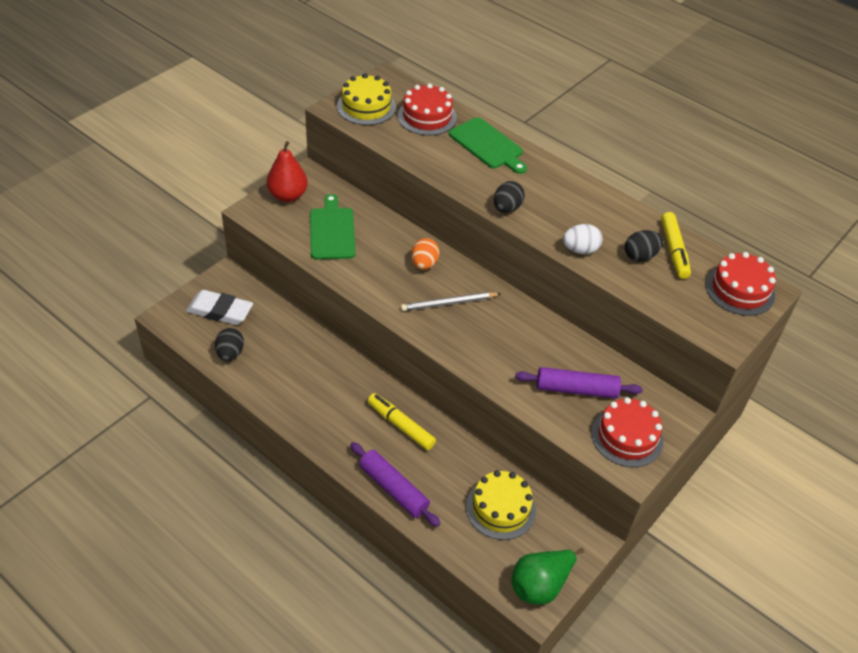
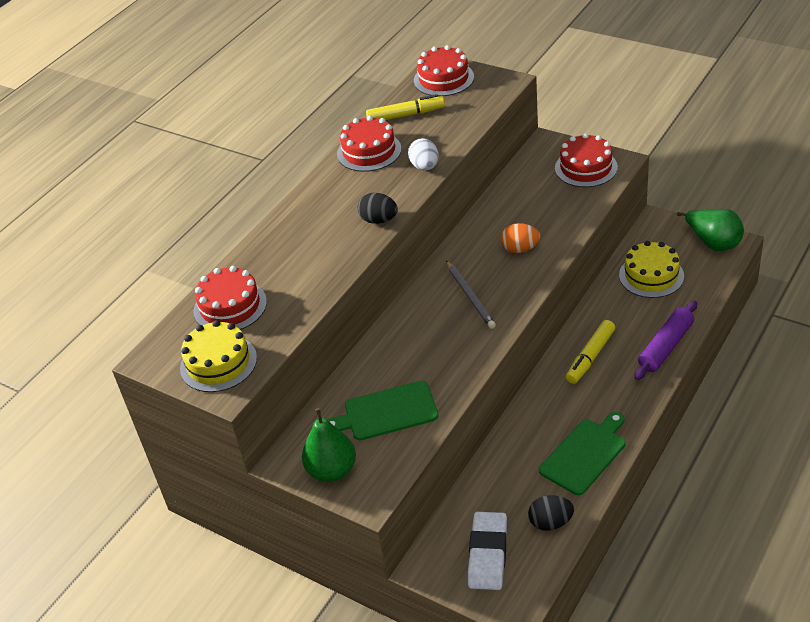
camera: 90 degrees left, 5 degrees down
red pear [267,141,308,202] -> green pear [302,408,356,482]
orange egg [411,238,440,270] -> orange egg moved to [501,223,540,253]
green cutting board [449,117,527,174] -> green cutting board moved to [539,412,626,495]
purple rolling pin [515,367,643,399] -> none
black egg [625,230,663,262] -> none
none -> red cake [337,115,402,172]

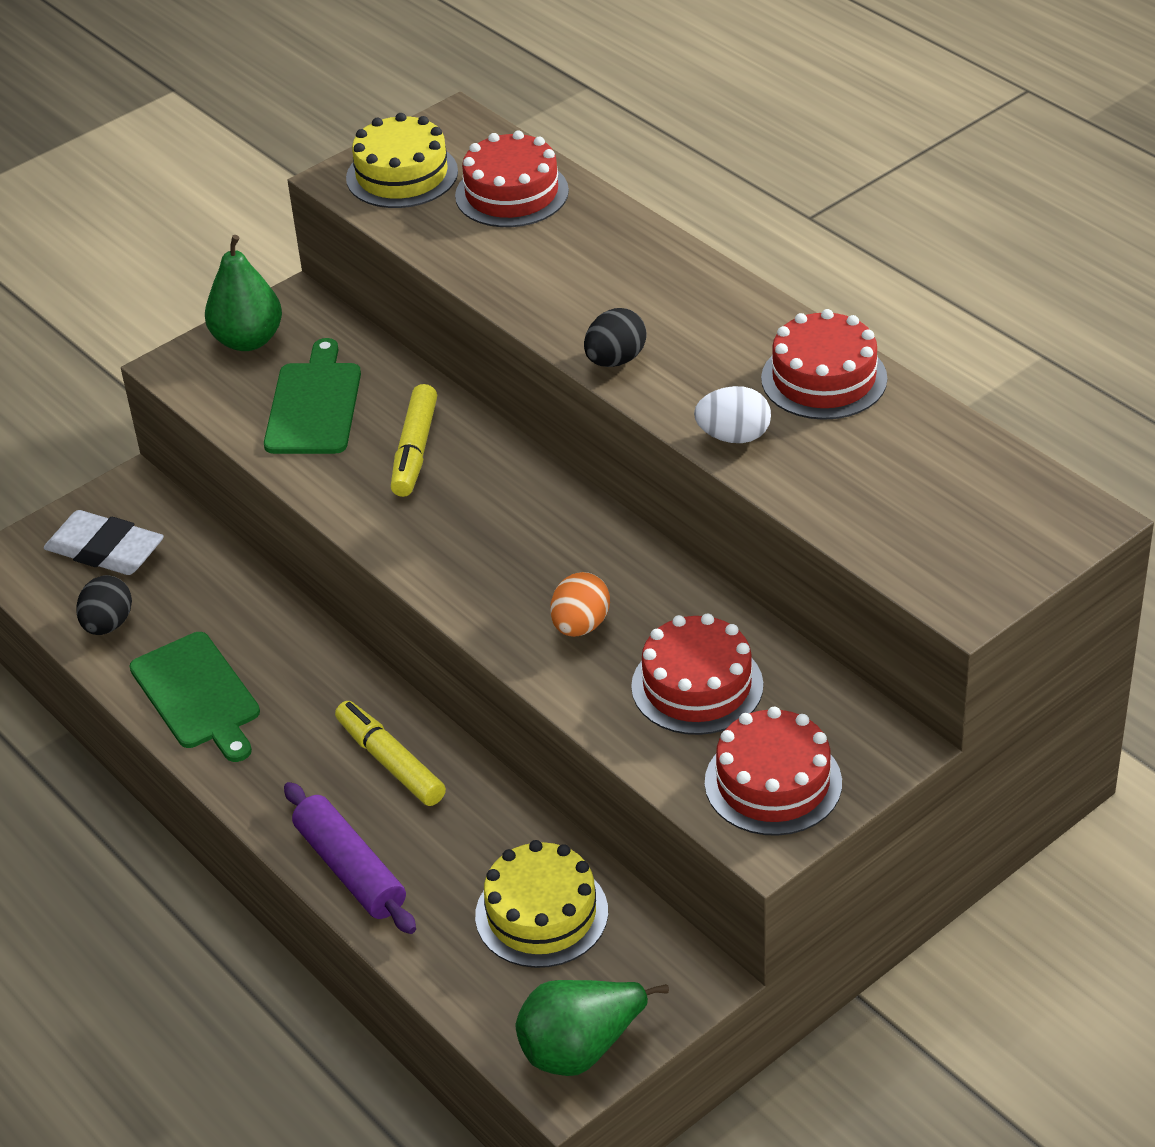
camera: 105 degrees right, 0 degrees up
yellow marker [366,94,445,120] -> yellow marker moved to [391,384,437,497]
red cake [414,45,474,96] -> red cake moved to [631,614,763,735]
grey pencil [446,260,496,329] -> none

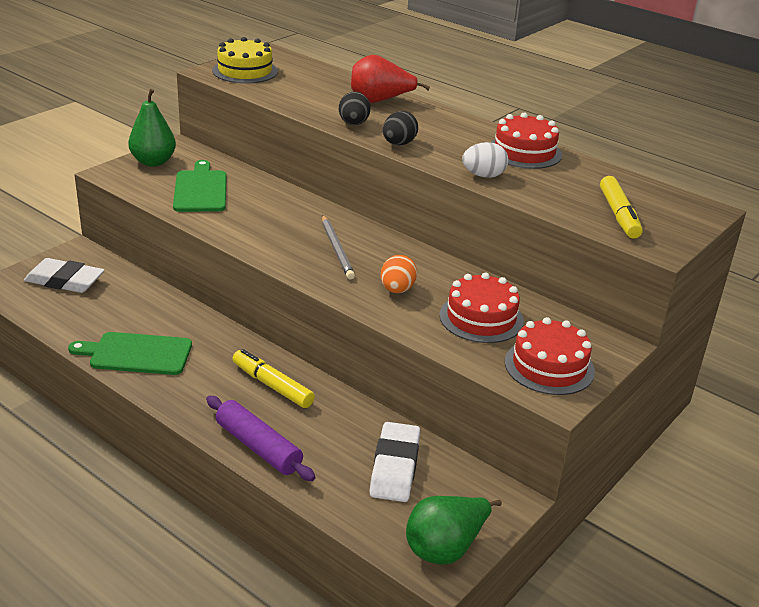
camera: 15 degrees left, 10 degrees down
black egg [76,575,132,635] -> black egg moved to [339,92,371,125]
green cutting board [129,632,260,762] -> green cutting board turned 135 degrees clockwise [68,332,192,375]
yellow marker [391,384,437,497] -> yellow marker moved to [600,176,643,239]
red cake [455,130,569,227] -> none
yellow cake [475,840,608,968] -> white eraser [369,422,420,502]
none -> grey pencil [322,215,355,279]
none -> red pear [351,55,430,103]

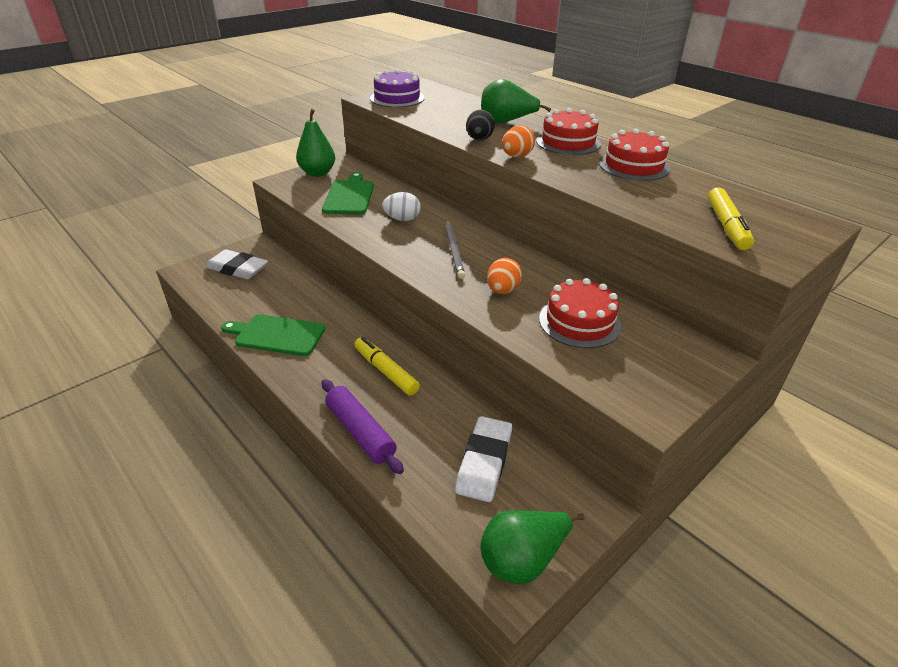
camera: 10 degrees right, 5 degrees up
yellow cake [212,37,278,84] -> purple cake [370,69,425,107]
red pear [351,55,430,103] -> green pear [481,79,551,123]
black egg [383,111,418,145] -> orange egg [502,125,535,158]
white egg [462,142,508,178] -> white egg moved to [382,192,421,221]
red cake [505,317,595,395] -> red cake moved to [536,108,601,155]

